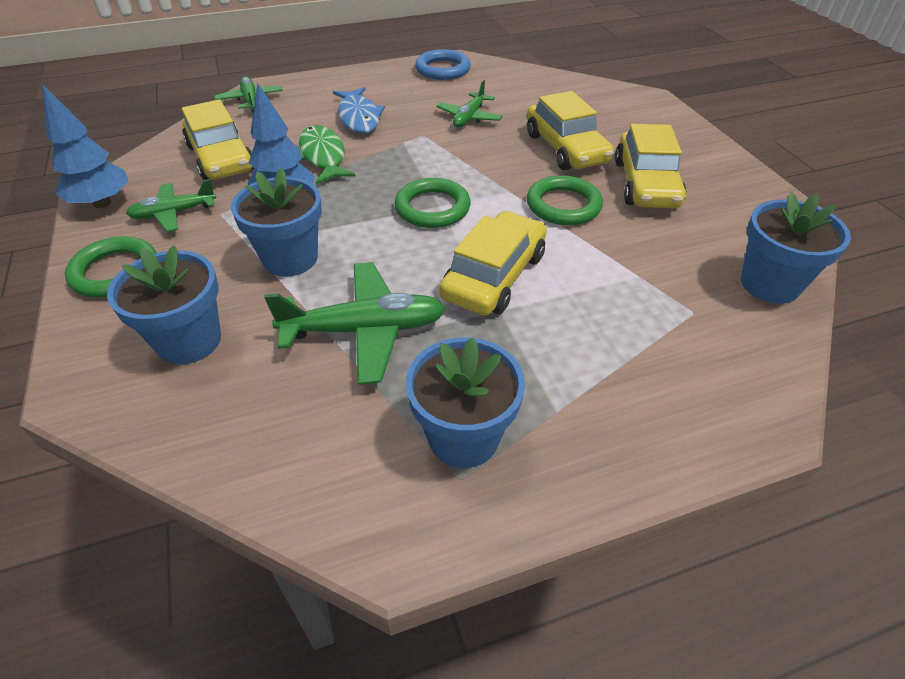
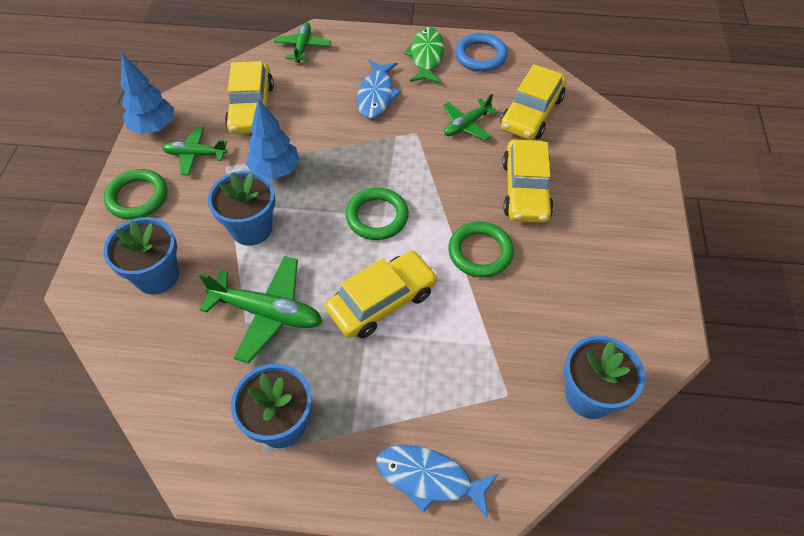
camera: 25 degrees right, 10 degrees up
green fish [298,125,356,184] -> green fish moved to [404,27,444,83]
yellow car [615,124,686,208] -> yellow car moved to [500,64,566,140]
none -> blue fish [376,445,498,518]

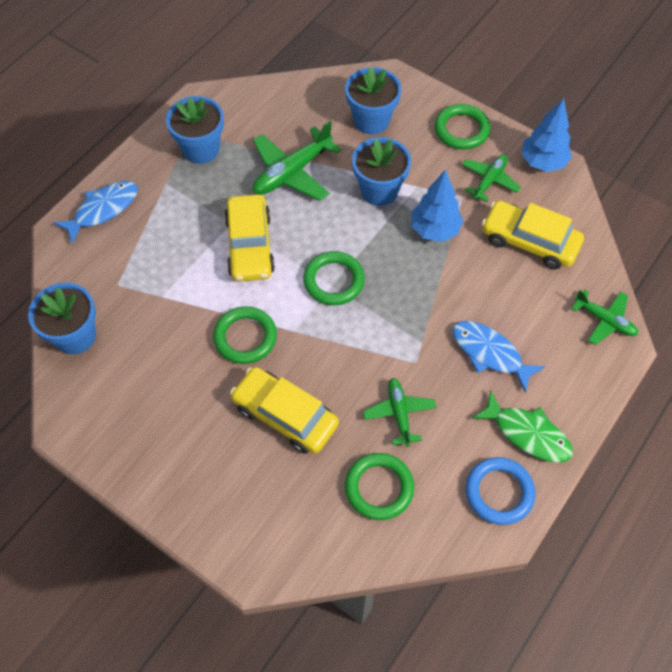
camera: 120 degrees right, 5 degrees up
yellow car [500,64,566,140] -> green ring [345,453,414,520]

